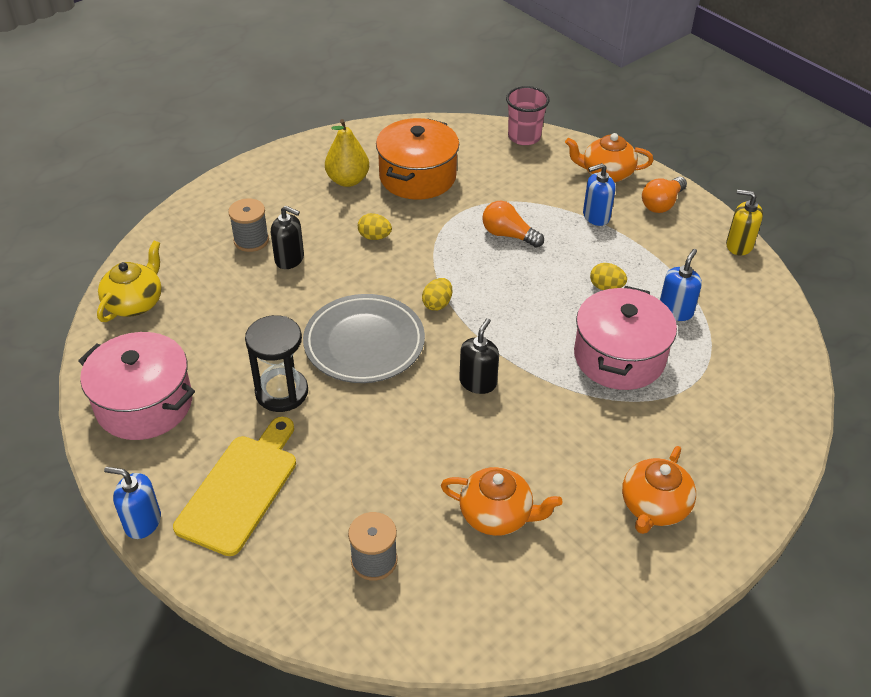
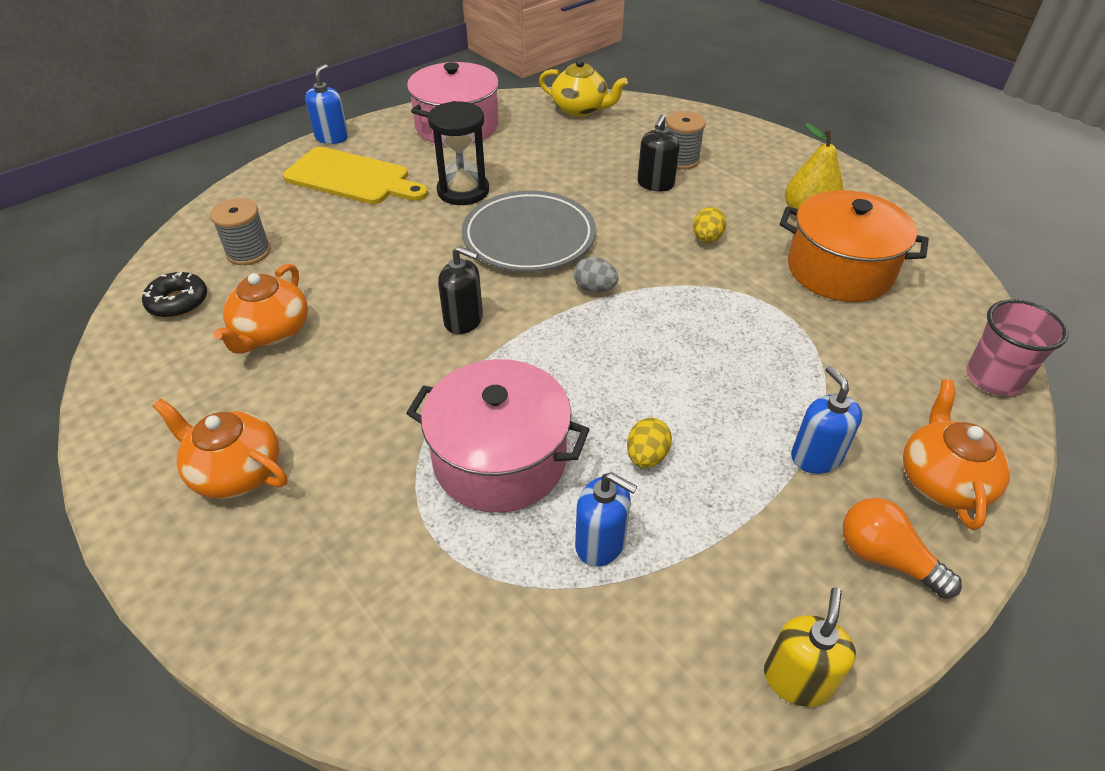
camera: 90 degrees right, 0 degrees up
yellow egg [422,278,452,311] -> grey egg [574,257,619,293]
orange light bulb [482,201,544,248] -> none
none -> black donut [142,272,207,318]

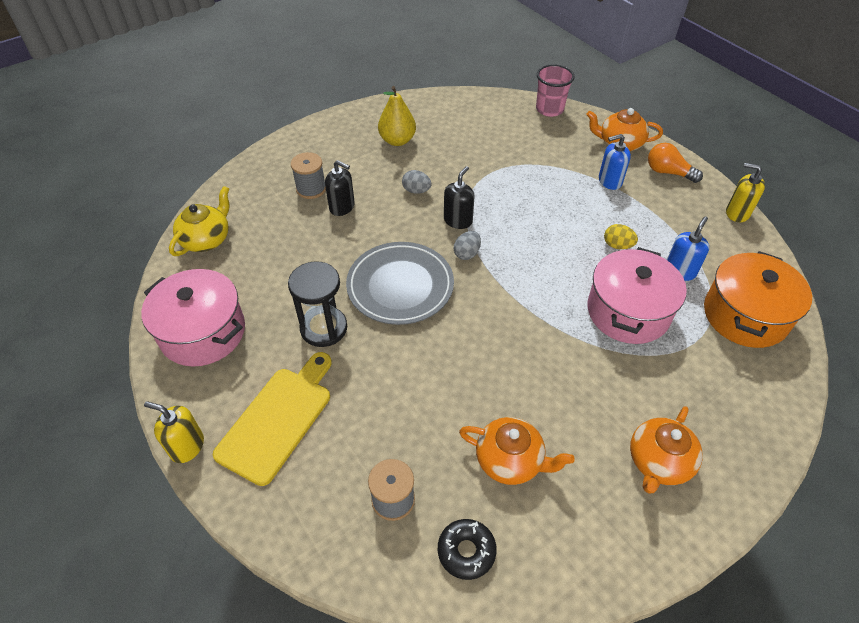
camera: 85 degrees left, 5 degrees up
blue soap dispenser [305,64,349,144] -> yellow soap dispenser [144,401,204,463]
black soap dispenser [438,246,483,334] -> black soap dispenser moved to [444,166,475,229]
yellow egg [693,207,727,243] -> grey egg [402,170,431,194]
orange pot [780,190,929,302] -> orange pot moved to [704,251,812,348]
orange light bulb [843,498,962,599] -> orange light bulb turned 75 degrees clockwise [648,143,703,183]

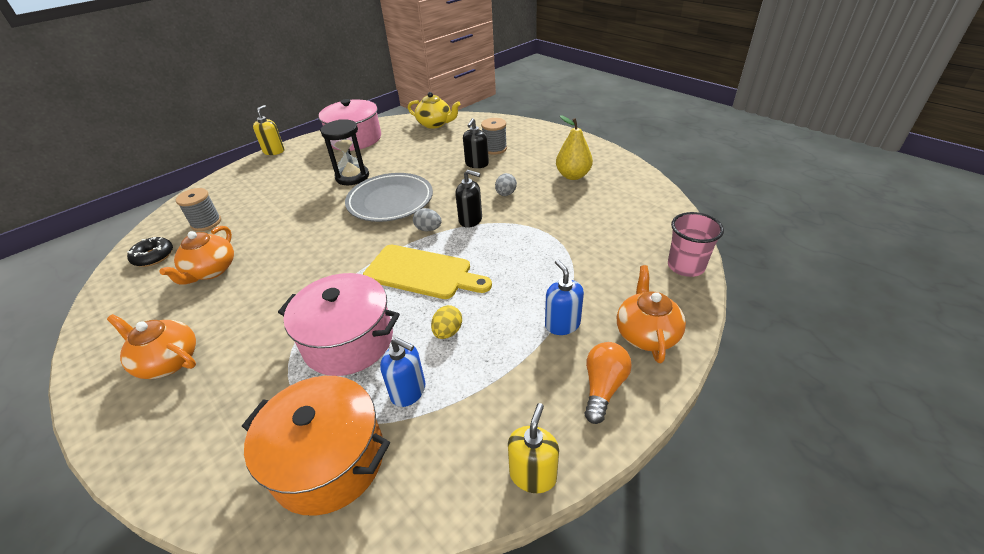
camera: 85 degrees right, 10 degrees down
yellow cutting board [213,352,332,486] -> yellow cutting board moved to [363,245,492,299]

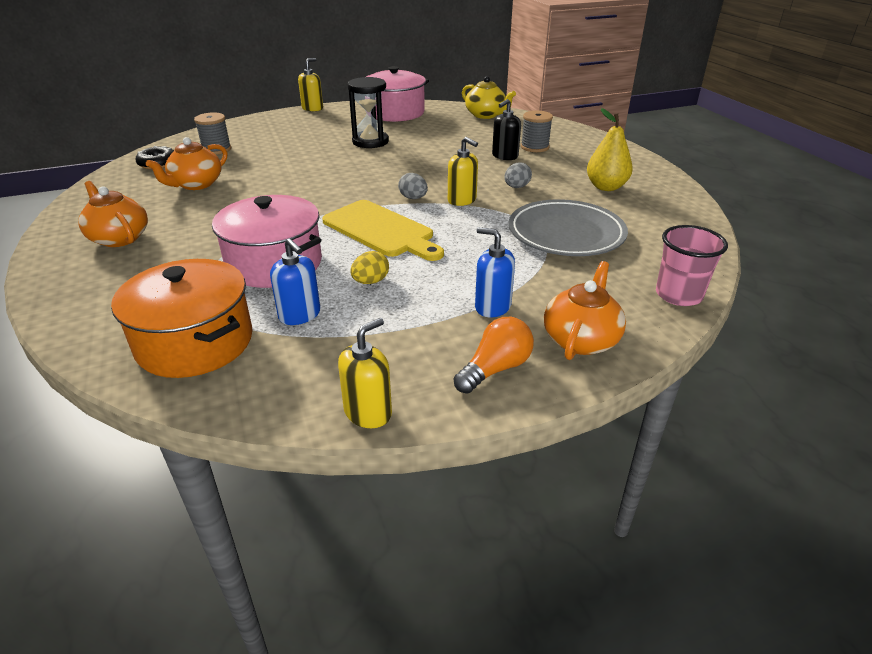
camera: 20 degrees right, 5 degrees down
grey plate [345,173,433,222] -> grey plate moved to [509,199,628,256]
black soap dispenser [455,170,482,228] -> yellow soap dispenser [448,137,478,206]
blue soap dispenser [545,260,584,335] -> blue soap dispenser turned 60 degrees counterclockwise [475,227,515,318]

